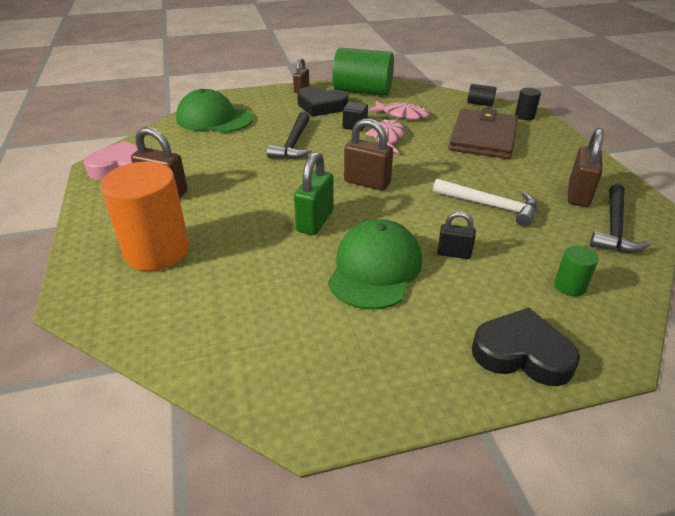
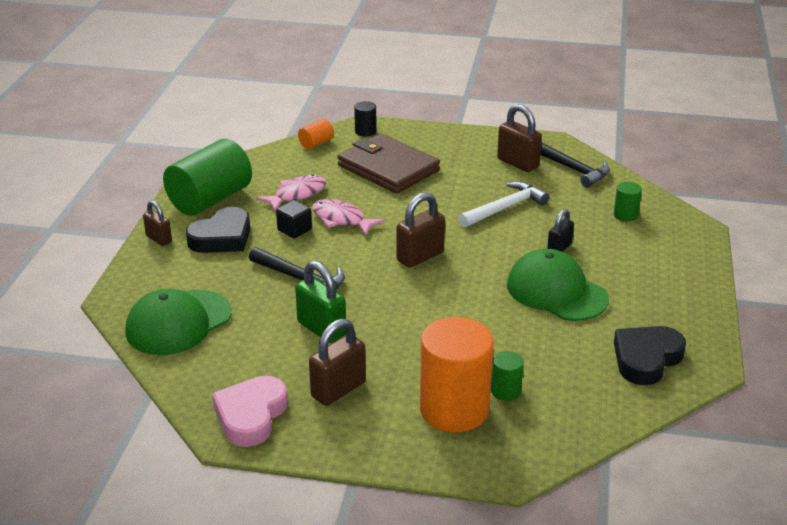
camera: 65 degrees left, 5 degrees down
green padlock [294,152,334,235] -> green padlock moved to [295,260,346,343]
black cylinder [467,84,497,106] -> orange cylinder [298,119,334,149]
black heart [472,307,580,386] -> black heart moved to [614,326,686,385]
none -> green cylinder [491,351,524,401]

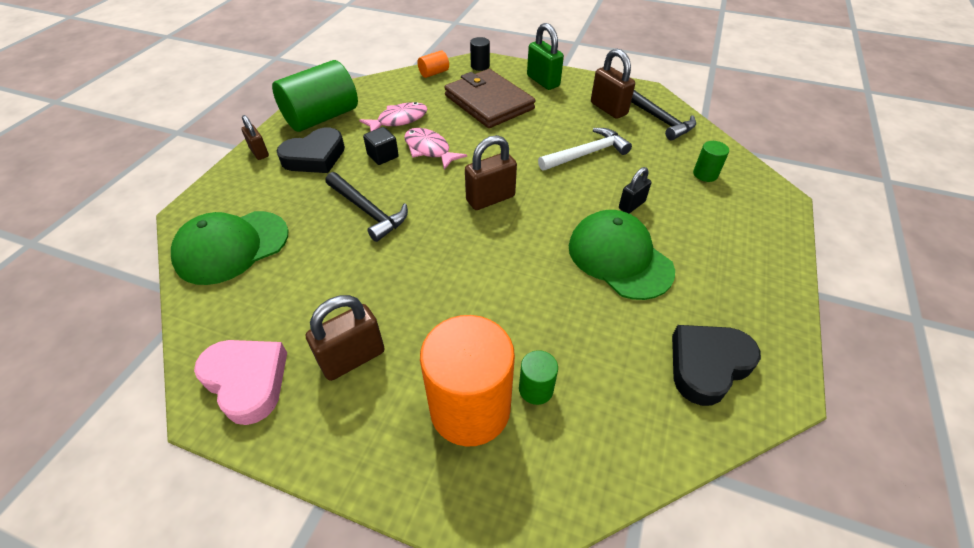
camera: 10 degrees right, 15 degrees up
pink heart [212,376,288,447] -> pink heart turned 105 degrees clockwise [194,340,287,425]
green padlock [295,260,346,343] -> green padlock moved to [527,23,564,90]

